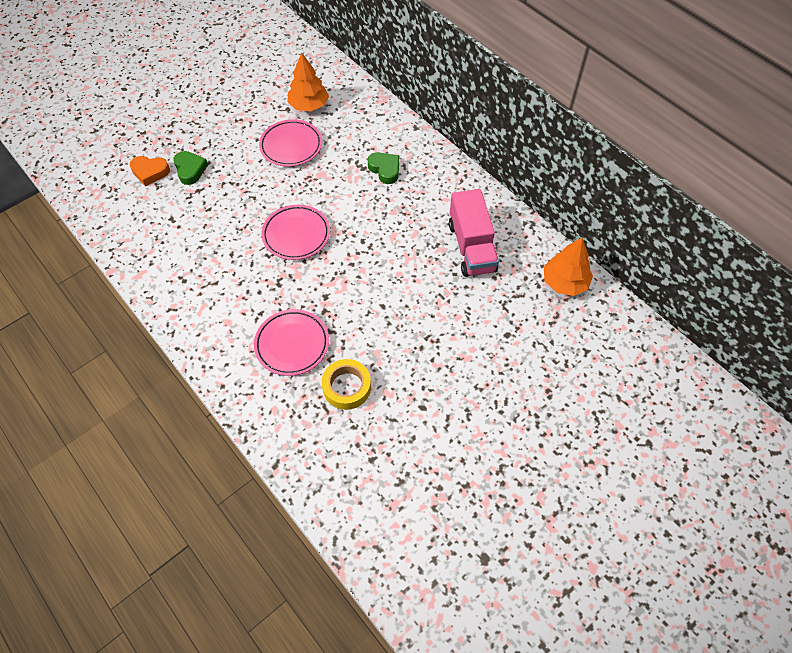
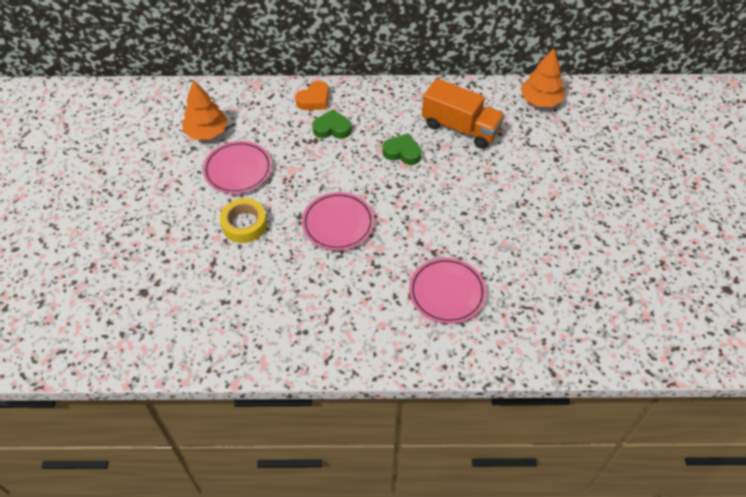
camera: 50 degrees left, 5 degrees down
orange heart [130,156,170,186] -> orange heart moved to [295,81,329,110]
green heart [173,151,208,185] -> green heart moved to [382,133,422,165]
yellow tape [322,359,371,410] -> yellow tape moved to [220,198,267,243]
pink truck [449,189,499,277] -> orange truck [422,78,505,149]

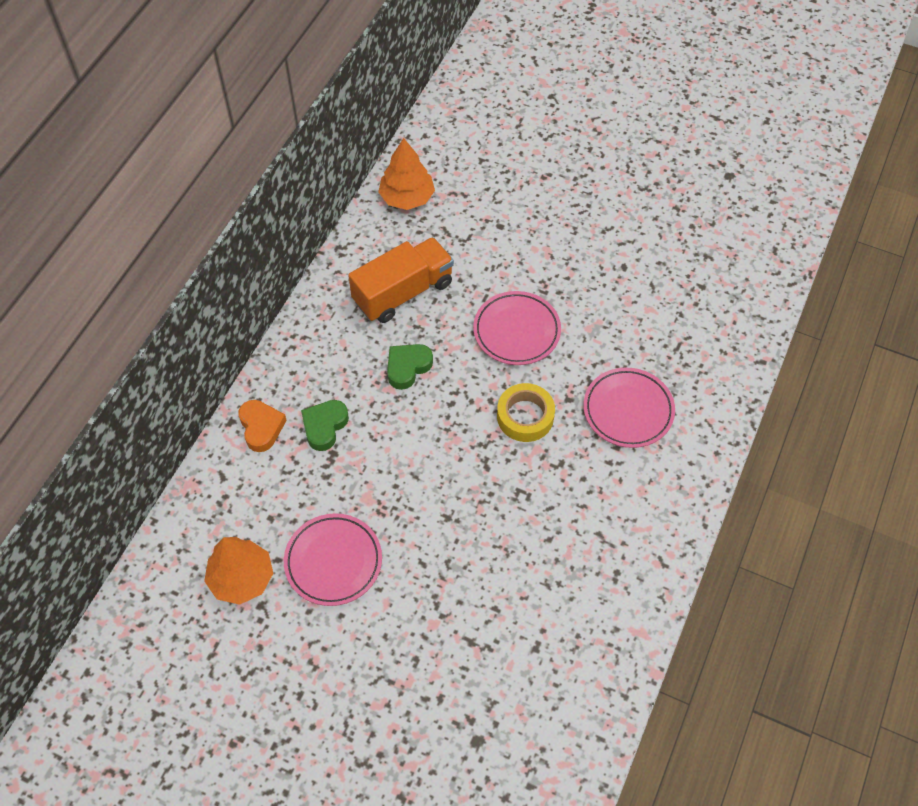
camera: 65 degrees left, 5 degrees up
yellow tape [220,198,267,243] -> yellow tape moved to [497,383,555,442]
pink plate [302,192,374,251] -> pink plate moved to [473,291,561,365]

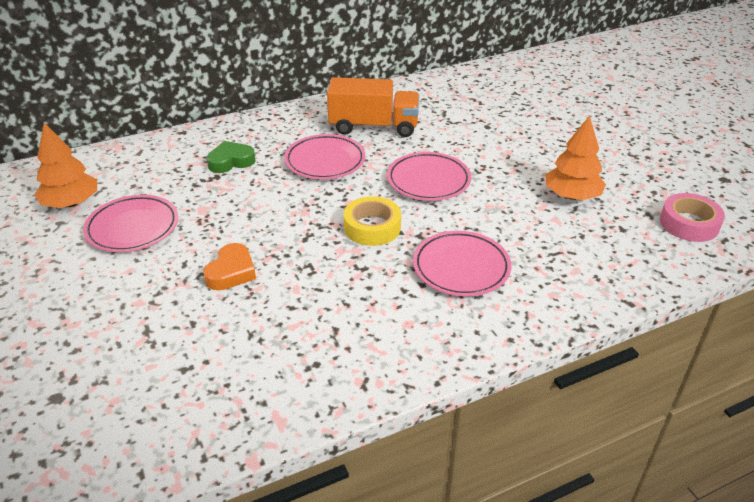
camera: 40 degrees right, 20 degrees down
orange heart [239,400,287,452] -> orange heart moved to [203,243,256,290]
orange tree [378,138,435,210] -> orange tree moved to [545,115,606,200]
green heart [387,344,433,390] -> pink plate [284,134,365,179]
none -> pink tape [660,193,725,242]

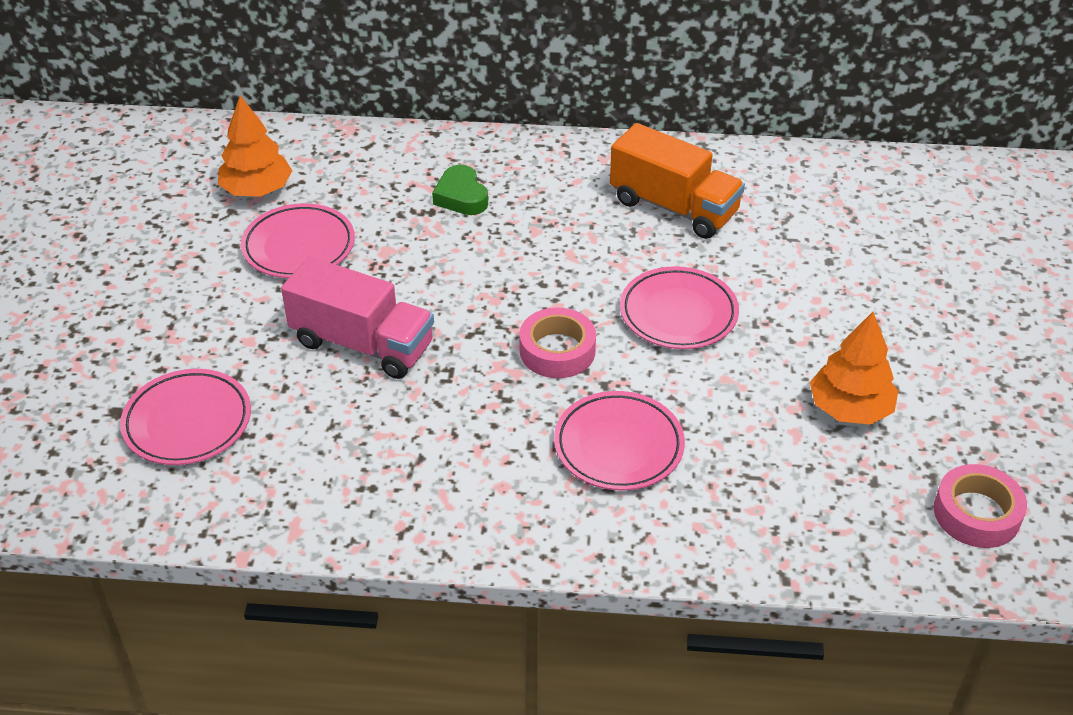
camera: 30 degrees right, 5 degrees up
orange heart [203,243,256,290] -> pink truck [281,256,434,379]
green heart [207,141,256,173] -> green heart turned 120 degrees counterclockwise [432,165,488,215]
pink plate [284,134,365,179] -> pink plate moved to [120,369,251,465]
yellow tape [344,196,401,246] -> pink tape [519,308,596,378]

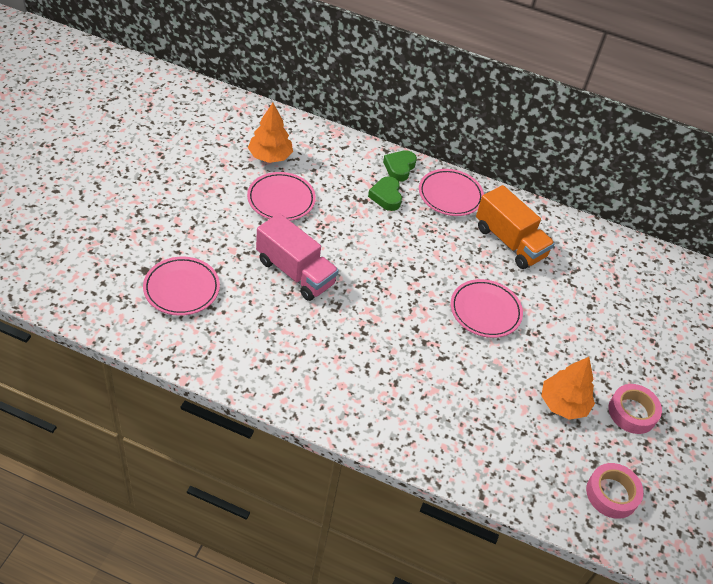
camera: 10 degrees right, 5 degrees up
pink tape [519,308,596,378] -> pink tape moved to [608,384,662,434]
pink plate [554,391,685,490] -> pink plate moved to [419,169,484,216]
none -> green heart [383,150,417,182]

